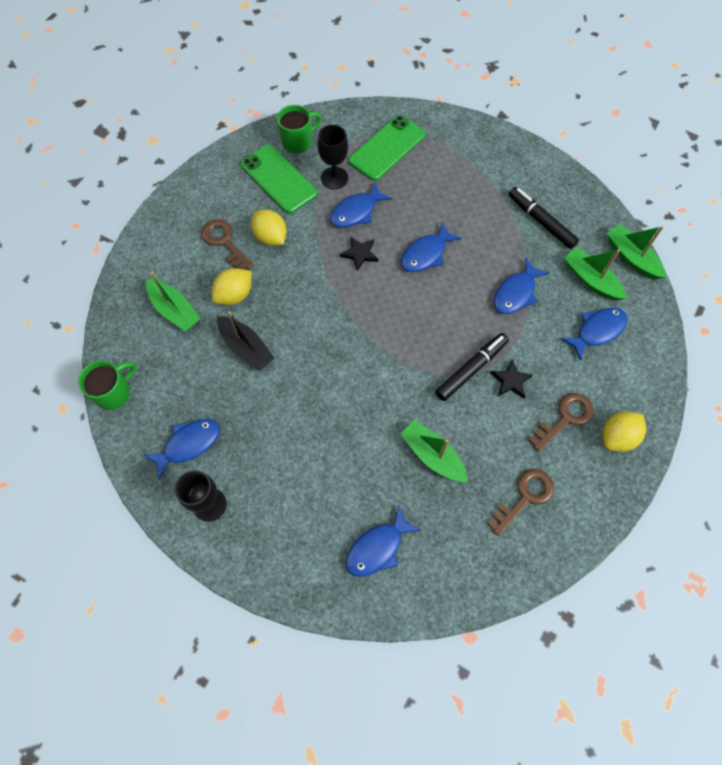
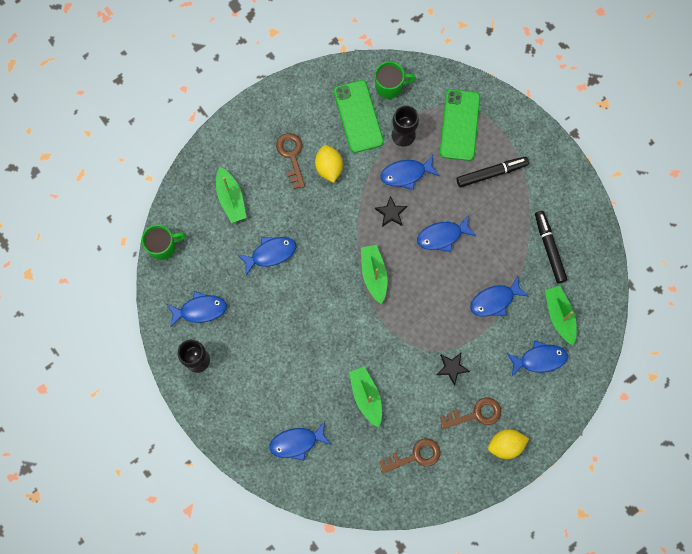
camera: 25 degrees right, 10 degrees up
yellow lemon [212,268,252,305] -> none
black boat [217,312,274,371] -> blue fish [237,237,296,276]
green phone [349,115,425,181] -> green phone turned 60 degrees counterclockwise [440,89,480,161]
black marker [435,333,509,401] -> black marker moved to [456,157,529,187]
green boat [607,224,666,279] -> green boat moved to [361,245,388,304]

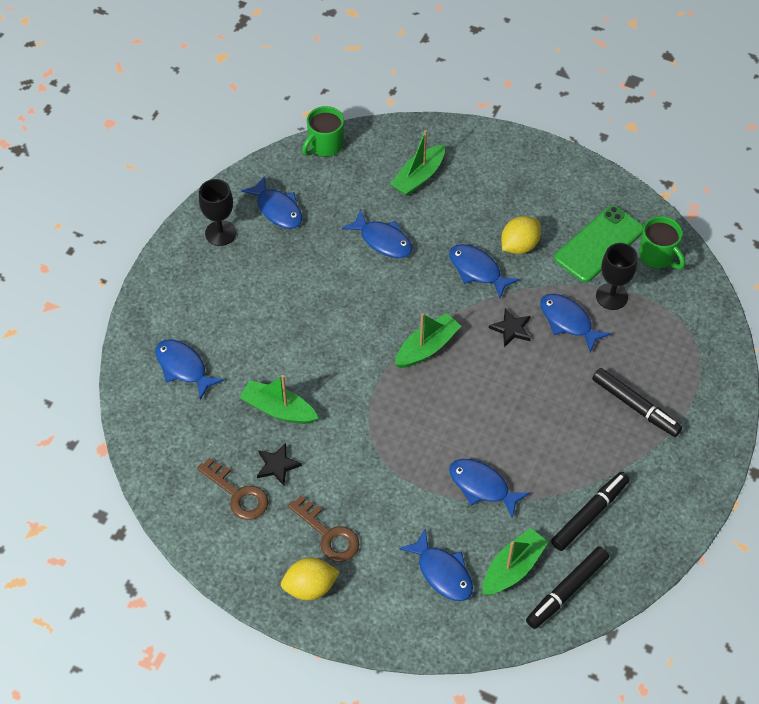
camera: 60 degrees right, 20 degrees down
green mug [142,225,186,260] -> green mug turned 90 degrees clockwise [302,106,344,157]
brown key [276,133,305,189] -> none
green boat [349,366,382,428] -> green boat turned 105 degrees counterclockwise [240,375,319,424]
blue fish [417,215,476,252] -> blue fish moved to [449,244,520,298]
black star [437,353,470,386] -> black star moved to [257,443,302,486]
green phone [440,89,480,161] -> none
yellow lemon [488,429,529,459] -> yellow lemon turned 60 degrees counterclockwise [281,558,340,600]
none -> black marker [526,546,609,629]

